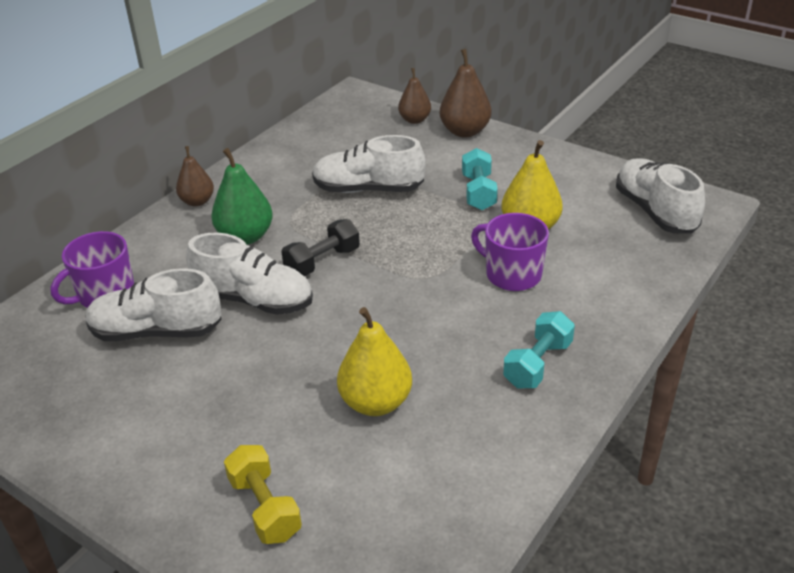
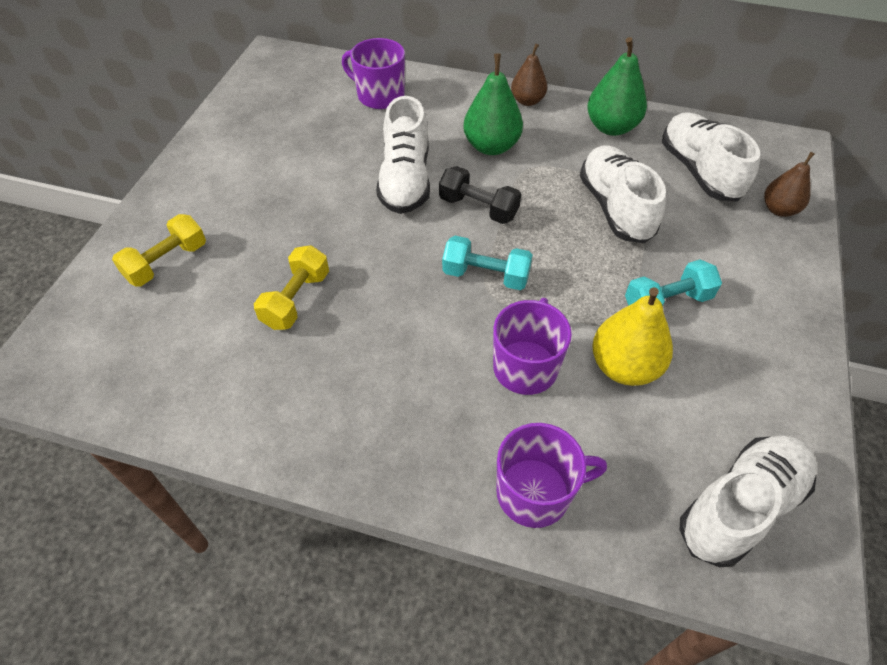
camera: 70 degrees right, 15 degrees up
white shoe [85,268,222,341] -> white shoe moved to [662,112,760,202]
yellow pear [337,307,412,416] -> yellow dumbbell [254,245,329,330]
brown pear [440,49,491,138] -> none
turquoise dumbbell [503,311,575,388] -> turquoise dumbbell moved to [442,236,533,290]
none -> purple mug [496,423,607,528]
none -> green pear [587,37,647,136]

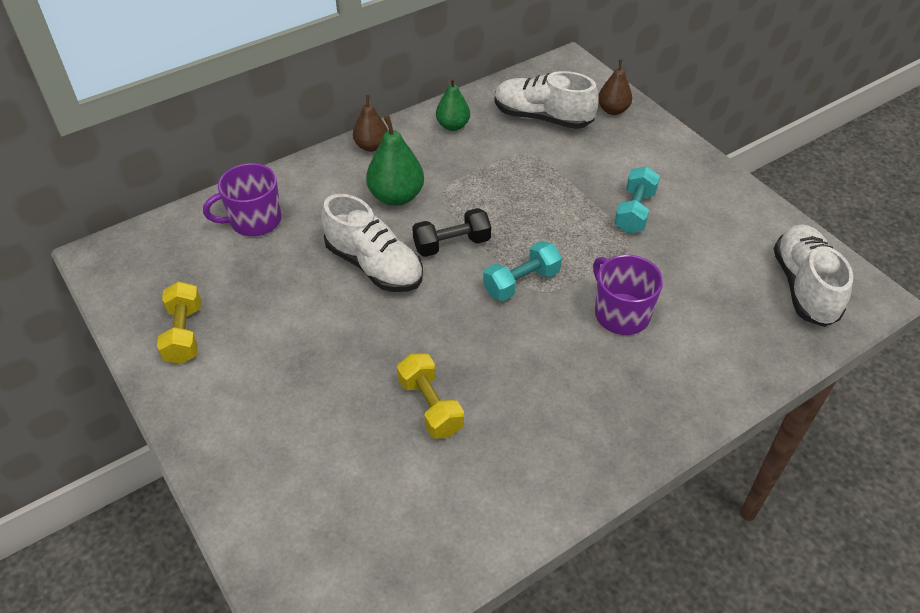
camera: 50 degrees left, 5 degrees down
yellow dumbbell [112,214,206,286] -> yellow dumbbell moved to [157,281,201,364]
purple mug [496,423,607,528] -> none
white shoe [580,145,666,243] -> none
green pear [587,37,647,136] -> green pear [436,78,470,131], size x0.65
yellow pear [592,287,673,386] -> none

